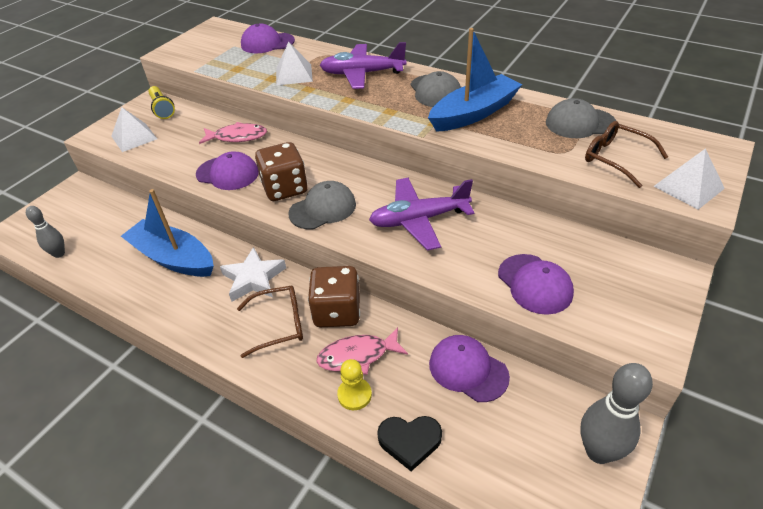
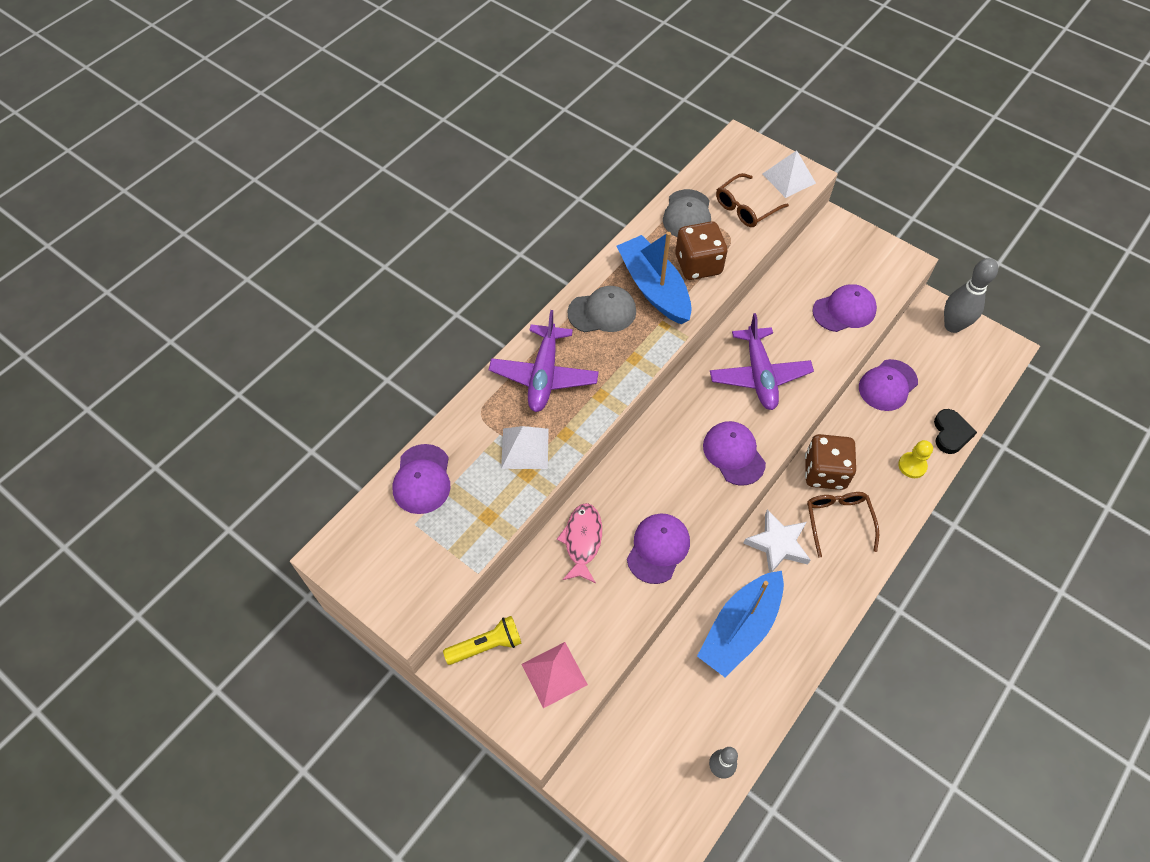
camera: 85 degrees left, 15 degrees up
white pyramid [111,107,157,152] -> pink pyramid [521,642,588,708]
brown dice [255,142,308,201] -> brown dice moved to [675,221,727,280]
grey cap [288,181,356,229] -> purple cap [703,421,766,486]
pink fish [316,327,408,375] -> none

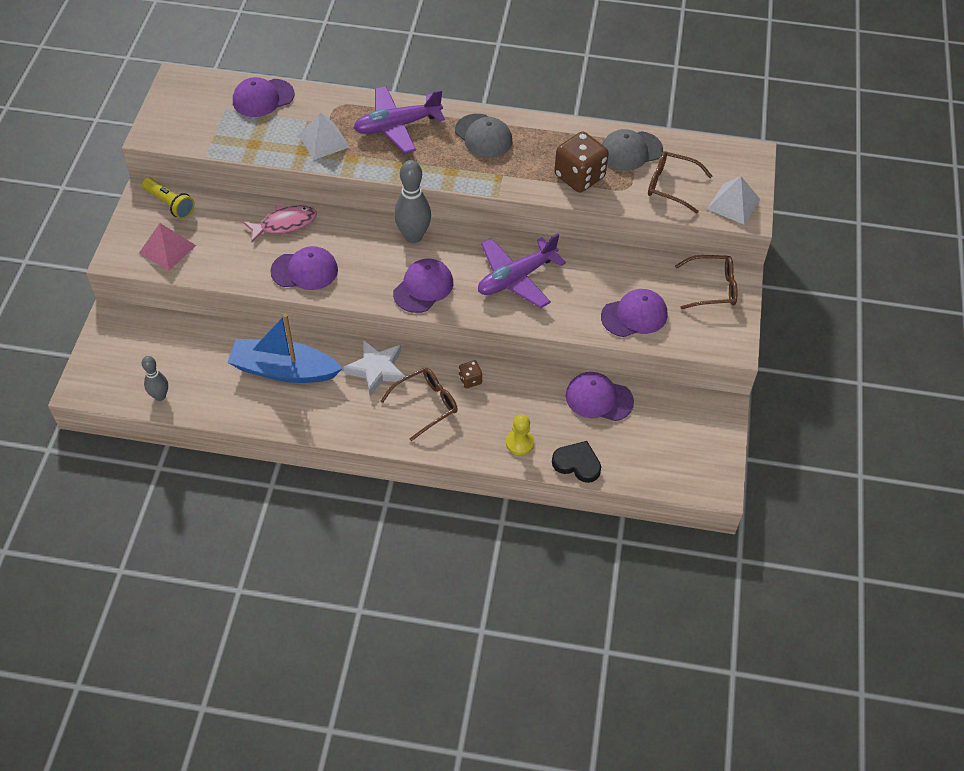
camera: 60 degrees right, 5 degrees down
blue boat [617,232,692,324] -> none
brown dice [805,434,856,490] -> brown dice [459,361,482,388], size x0.47
purple cap [812,284,877,332] -> purple cap turned 60 degrees counterclockwise [601,289,667,337]
black heart [934,409,977,454] -> black heart turned 135 degrees counterclockwise [552,441,601,483]
grey bowling pin [944,258,998,333] -> grey bowling pin moved to [394,160,431,243]
none -> brown glasses [675,255,738,309]

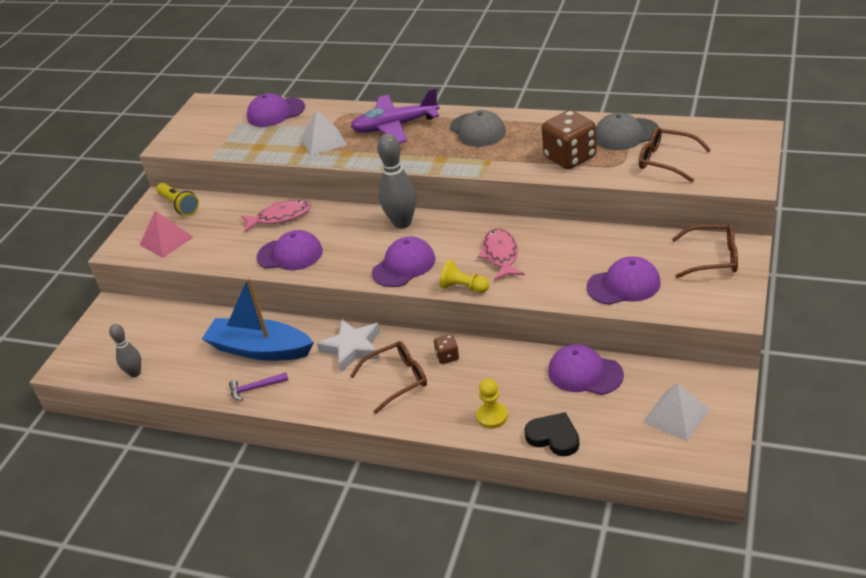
camera: 15 degrees right, 15 degrees down
purple plane [478,233,566,308] -> pink fish [478,228,525,281]
white pyramid [707,176,760,225] -> white pyramid moved to [643,383,710,441]
none -> purple hammer [229,372,288,401]
none -> yellow pawn [439,260,489,293]

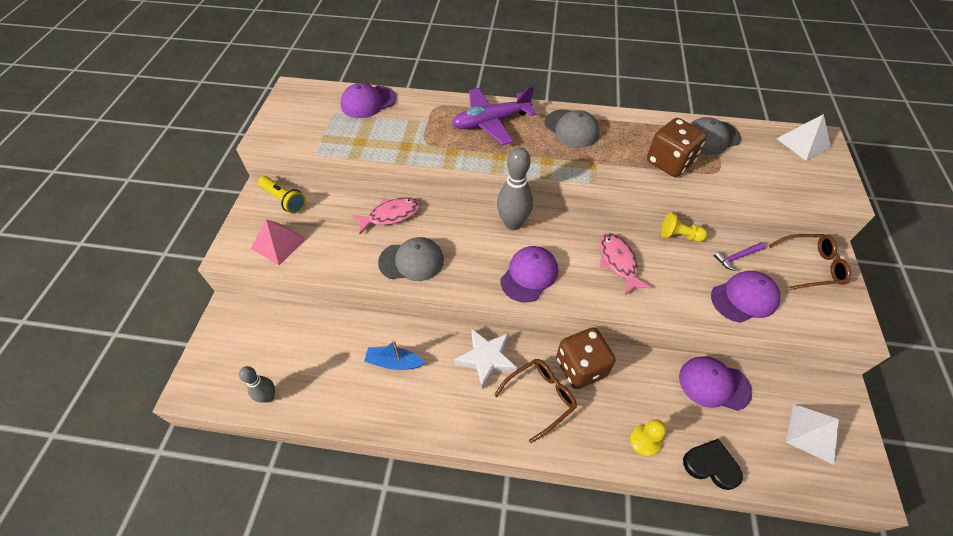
camera: 15 degrees left, 15 degrees up
blue boat [202,278,314,361] -> blue boat [364,341,425,370], size x0.53
purple hammer [229,372,288,401] -> purple hammer moved to [714,242,765,271]
purple cap [256,230,323,270] -> grey cap [378,237,444,281]
white pyramid [301,110,347,156] -> white pyramid moved to [776,114,831,161]
brown dice [434,334,459,364] -> brown dice [556,327,616,389], size x2.14
yellow pawn [439,260,489,293] -> yellow pawn moved to [661,212,707,242]
brown glasses [639,127,711,182] -> none

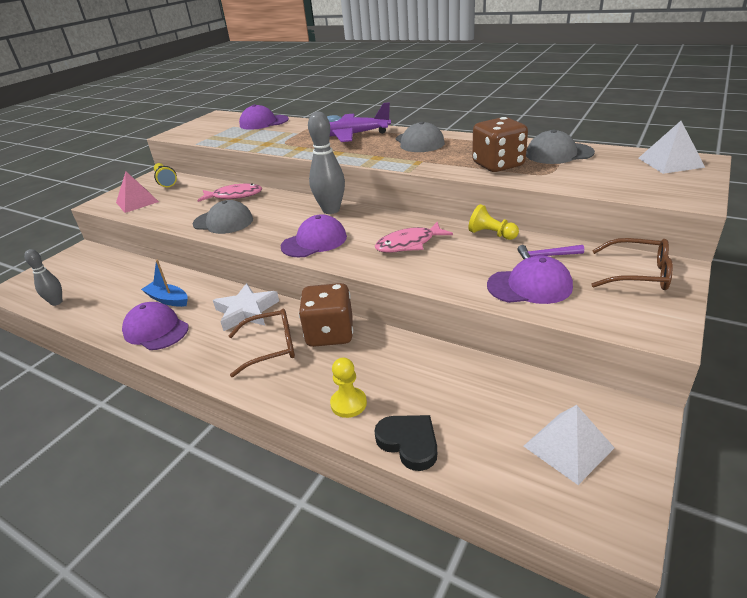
camera: 25 degrees right, 20 degrees down
pink fish [600,233,652,295] -> pink fish turned 120 degrees counterclockwise [375,222,453,253]
purple cap [679,356,752,411] -> purple cap moved to [122,302,189,350]

